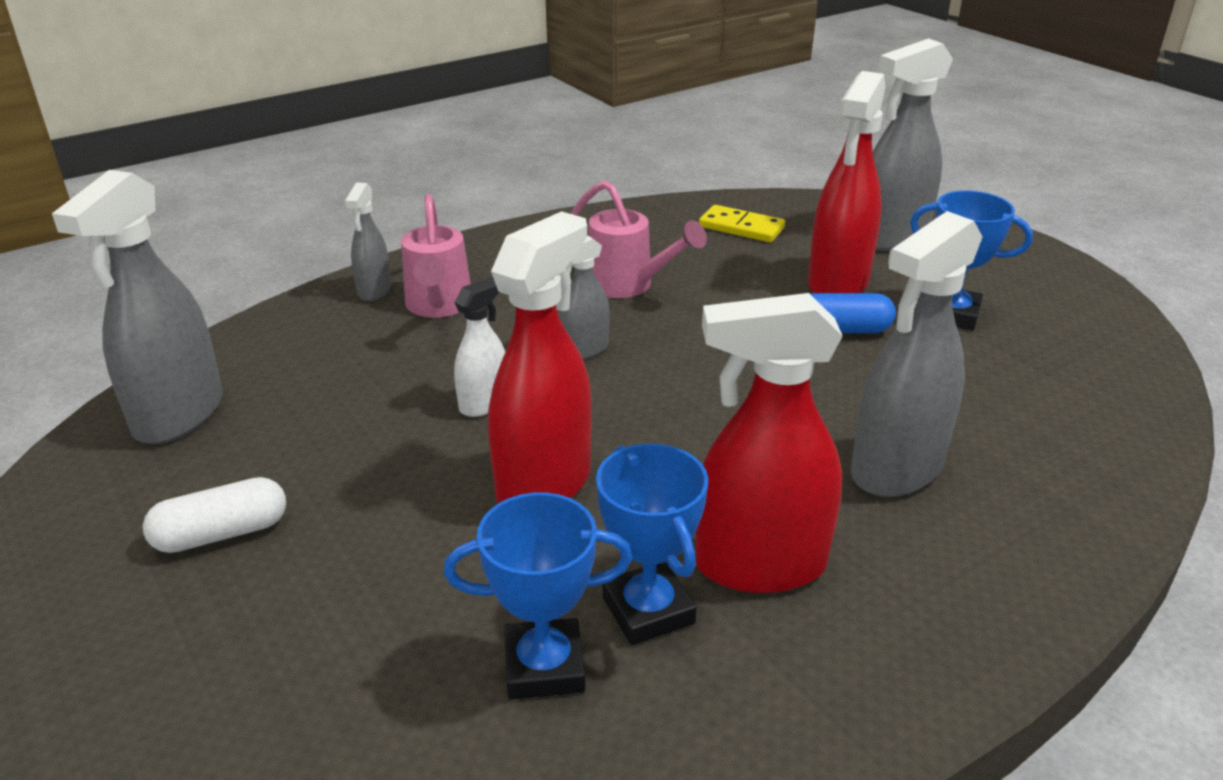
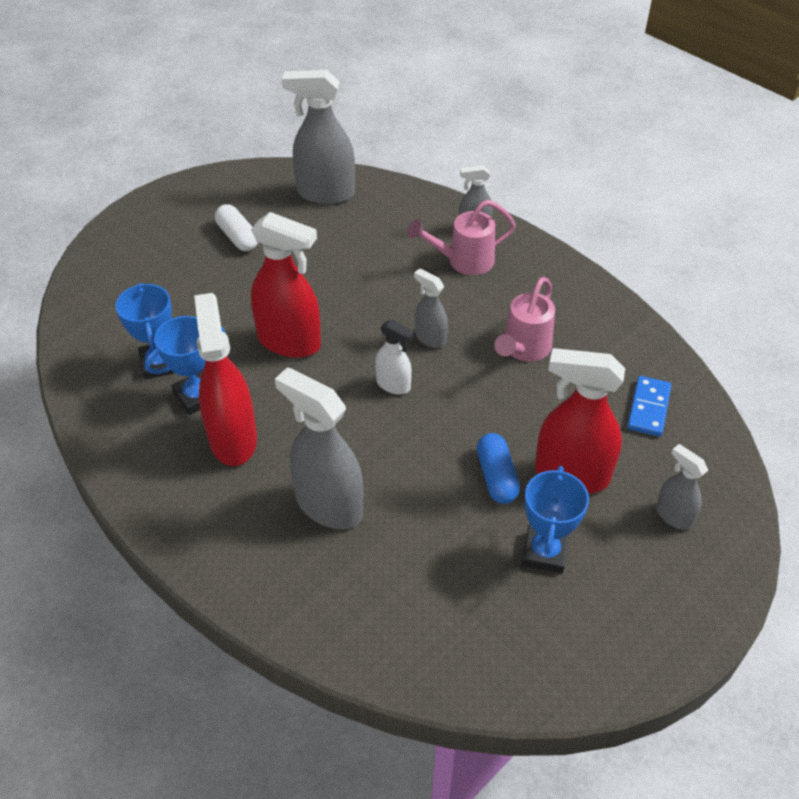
camera: 80 degrees right, 15 degrees up
white spray bottle [454,276,505,417] -> white spray bottle moved to [375,319,414,394]
yellow domino [699,205,785,242] -> blue domino [627,376,672,437]
grey spray bottle [873,38,953,251] -> grey spray bottle [656,444,708,530], size x0.53

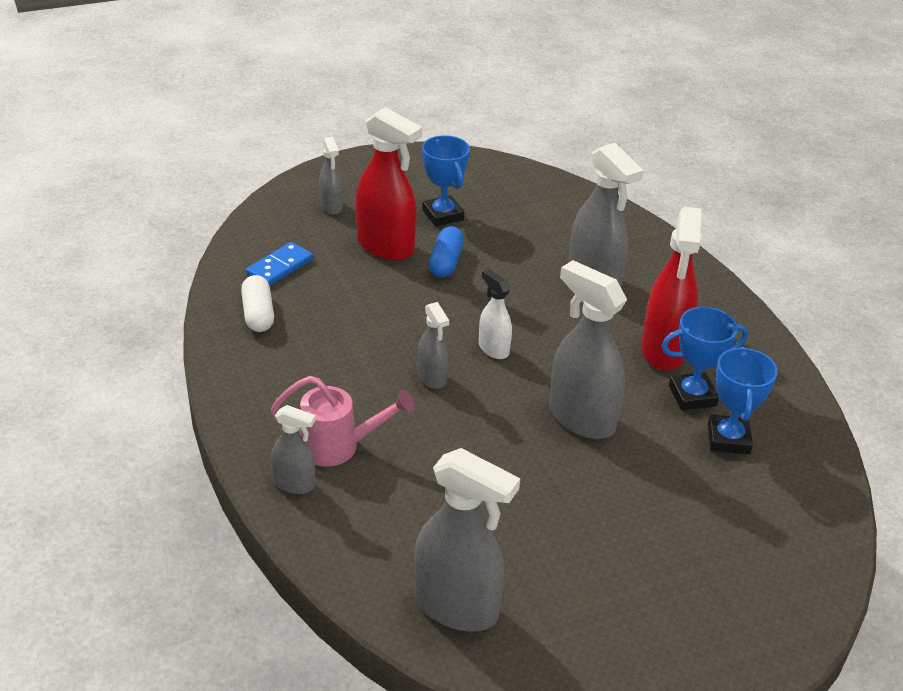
camera: 160 degrees left, 10 degrees down
white capsule [215,204,258,251] -> white capsule moved to [241,275,274,332]
red spray bottle [251,212,321,358] -> grey spray bottle [549,260,627,439]
pink watering can [494,277,555,361] -> none
blue trophy [522,466,589,573] -> blue trophy turned 60 degrees counterclockwise [422,135,470,227]

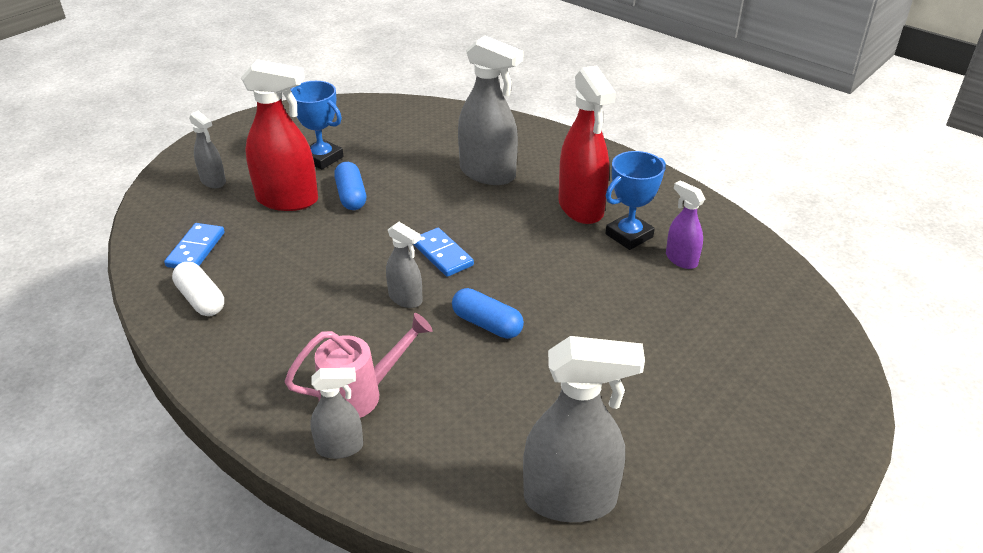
camera: 25 degrees left, 0 degrees up
white spray bottle [479,269,512,359] -> blue domino [413,228,474,277]
grey spray bottle [549,260,627,439] -> none
blue trophy [708,347,778,454] -> purple spray bottle [666,180,705,269]
none -> blue capsule [452,288,524,339]

